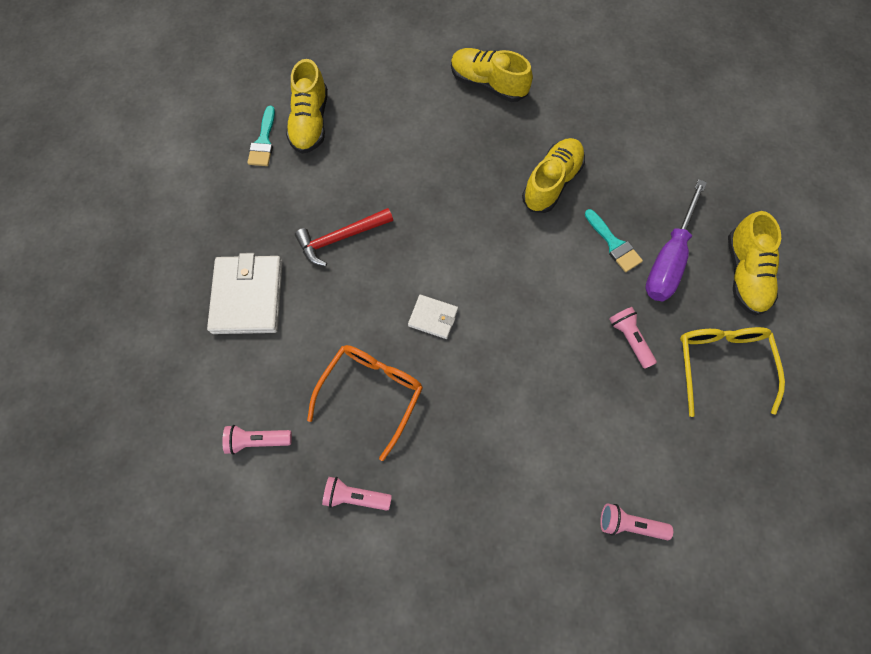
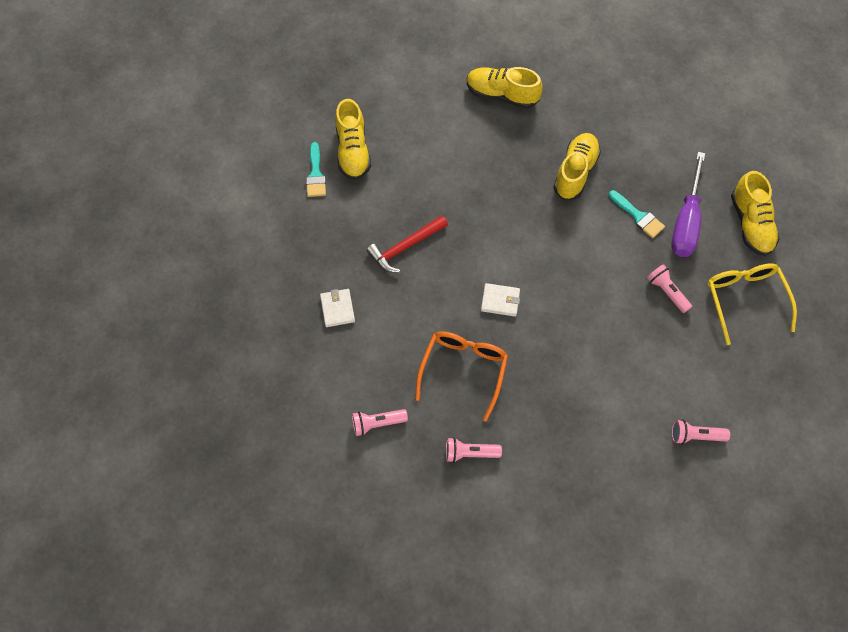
camera: 10 degrees left, 5 degrees down
white wallet [207,253,283,334] -> white wallet [320,289,355,327], size x0.52

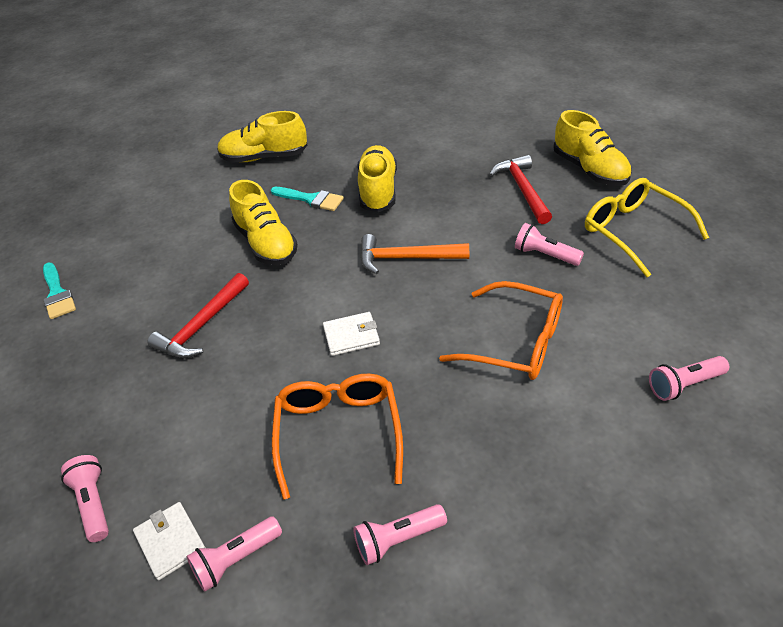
camera: 20 degrees left, 20 degrees down
white wallet [320,289,355,327] -> white wallet moved to [133,502,206,580]
yellow shoe [335,99,371,180] -> yellow shoe moved to [229,180,298,265]
turquoise brush [609,190,665,238] -> turquoise brush moved to [271,187,344,211]
purple screwdriver [671,152,705,257] -> red hammer [489,155,552,224]
none -> pink flashlight [61,455,109,542]
none -> orange hammer [360,234,469,274]
none -> orange glasses [439,281,563,380]

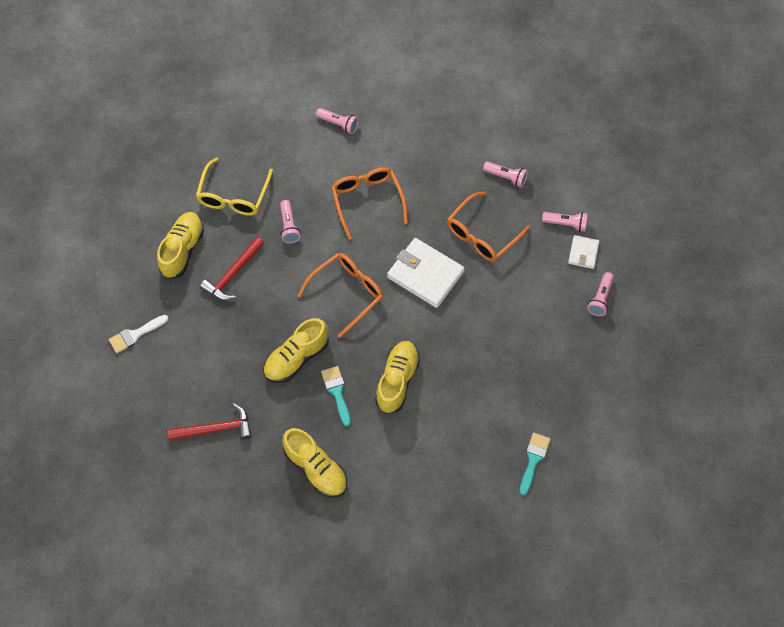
camera: 135 degrees left, 20 degrees up
red hammer [148,273,249,358] -> red hammer moved to [167,403,252,441]
white wallet [323,312,380,356] -> white wallet [387,238,465,308], size x1.92
orange hammer [360,234,469,274] -> orange glasses [298,253,383,338]
none -> white brush [109,315,169,354]

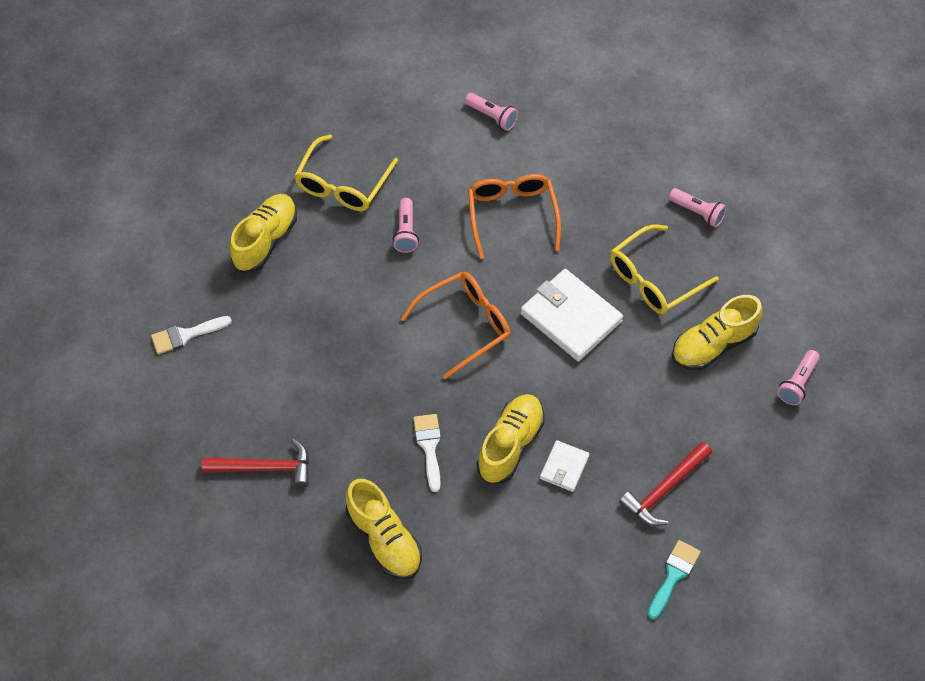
camera: 10 degrees right, 5 degrees down
red hammer [200,237,264,301] -> red hammer moved to [619,442,712,526]
yellow shoe [263,318,329,383] -> yellow shoe moved to [672,295,762,370]
turquoise brush [321,366,351,426] -> white brush [413,414,441,492]
orange glasses [447,192,530,262] -> yellow glasses [610,224,719,314]
pink flashlight [542,212,588,232] -> none
white wallet [568,235,599,269] -> white wallet moved to [540,440,590,492]

